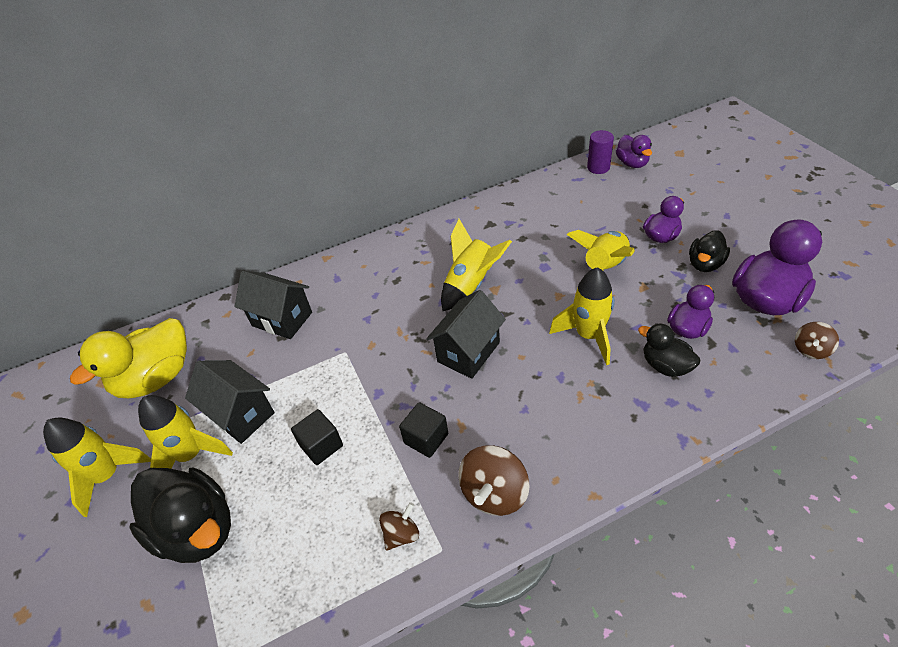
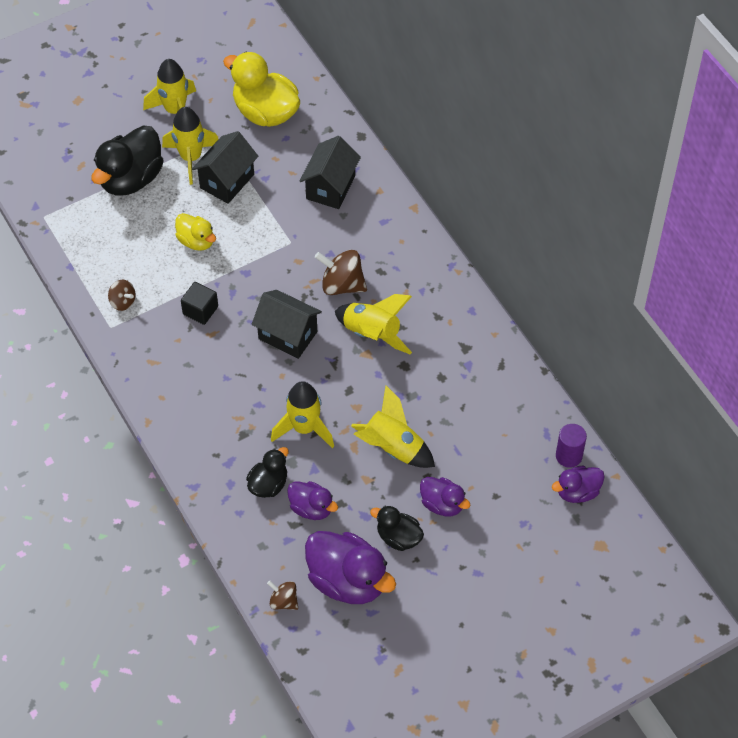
camera: 80 degrees right, 10 degrees up
black cube [291,409,343,465] -> yellow duck [175,213,216,251]
brown spinning top [458,445,530,516] -> brown spinning top moved to [315,250,367,295]

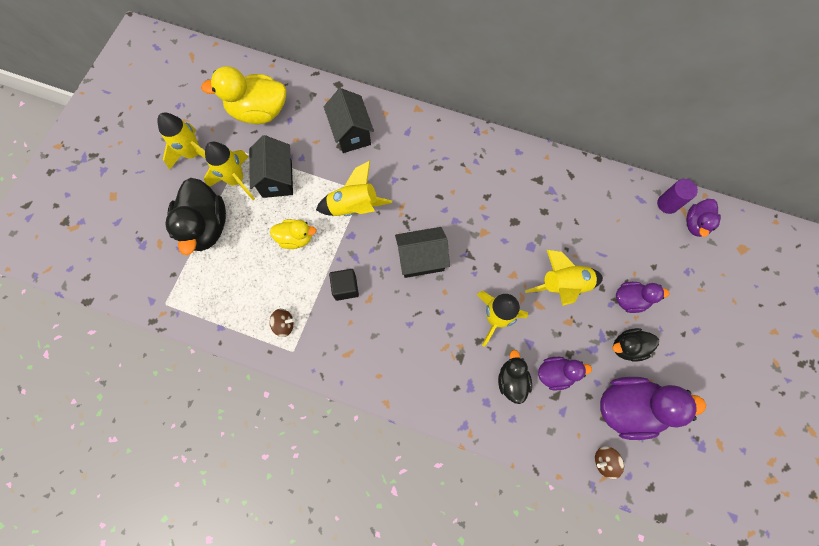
camera: 40 degrees left, 15 degrees up
brown spinning top [315,250,367,295] -> none
yellow rocket [335,294,412,354] -> yellow rocket moved to [316,161,392,216]

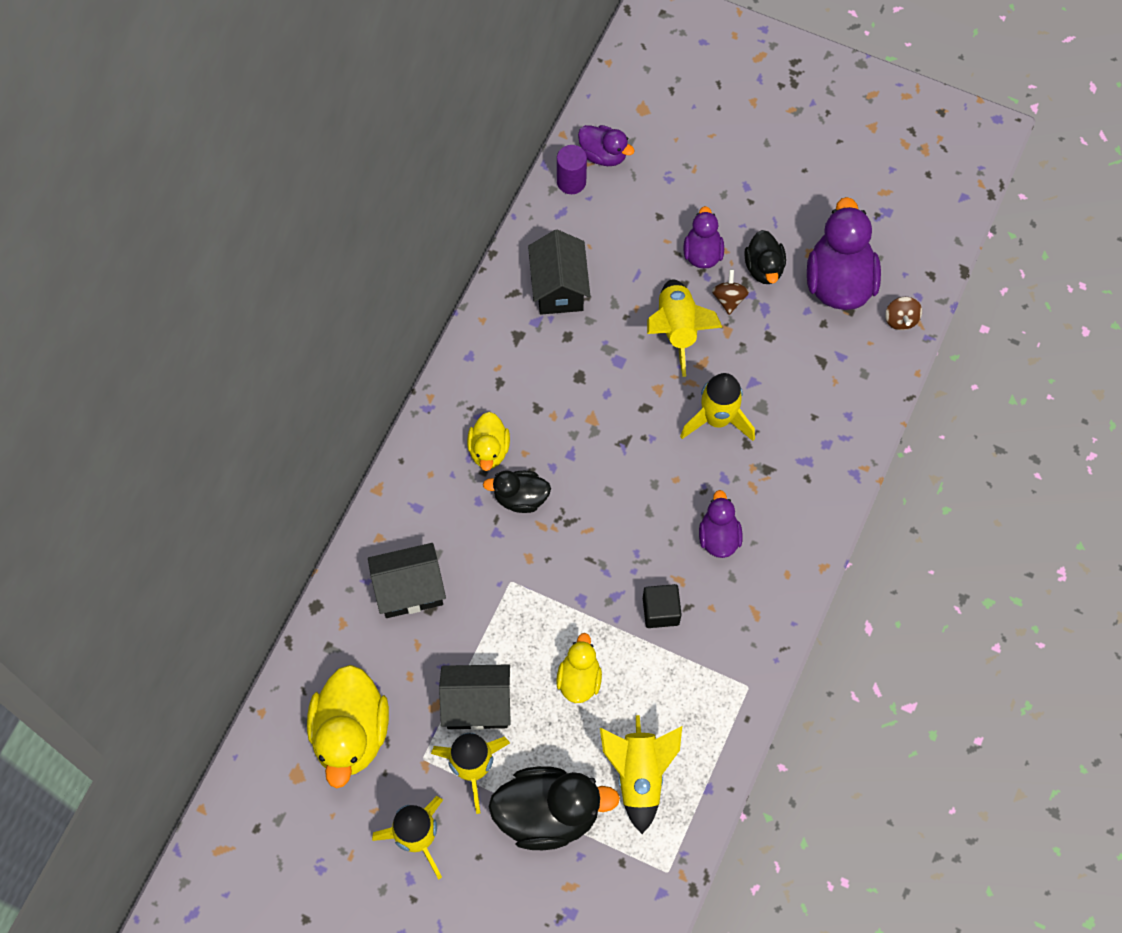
camera: 85 degrees left, 5 degrees down
brown spinning top [270,309,295,337] -> brown spinning top moved to [712,269,749,315]
yellow rocket [316,161,392,216] -> yellow rocket moved to [600,715,682,834]
black house [395,227,450,278] -> black house moved to [528,230,590,315]
black duck [498,350,532,404] -> black duck moved to [483,470,551,513]
purple duck [538,357,592,390] -> purple duck moved to [699,490,742,558]
none -> yellow duck [467,412,510,471]

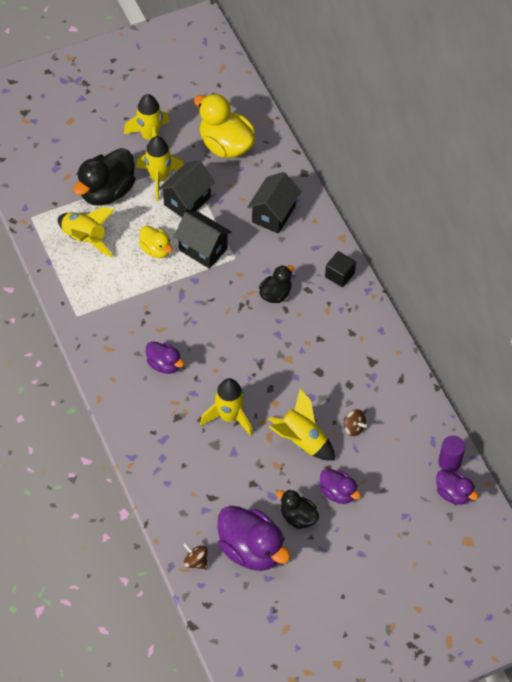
camera: 130 degrees right, 10 degrees down
yellow duck [467,412,510,471] -> none
black house [528,230,590,315] -> black house moved to [174,211,232,269]
purple duck [578,125,635,166] -> purple duck turned 120 degrees counterclockwise [436,470,479,505]
black cube [643,584,682,628] -> black cube moved to [325,251,356,287]
brown spinning top [712,269,749,315] -> brown spinning top moved to [343,409,367,436]

